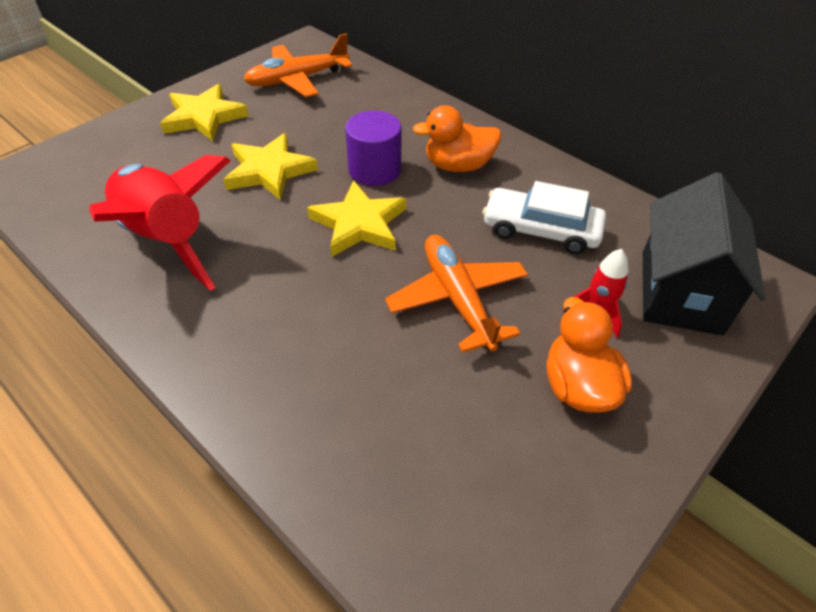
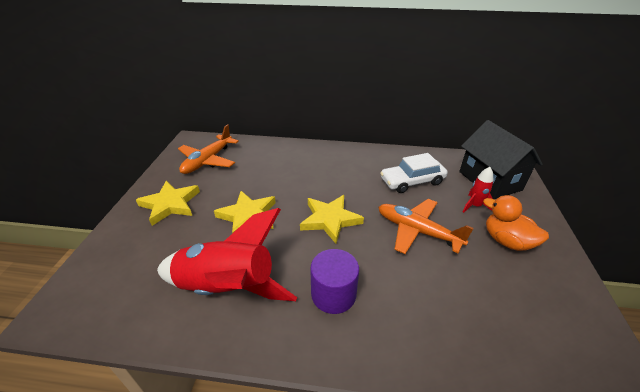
camera: 35 degrees left, 10 degrees down
purple cylinder [345,111,401,186] -> purple cylinder moved to [310,249,359,314]
orange duck [413,105,501,172] -> none

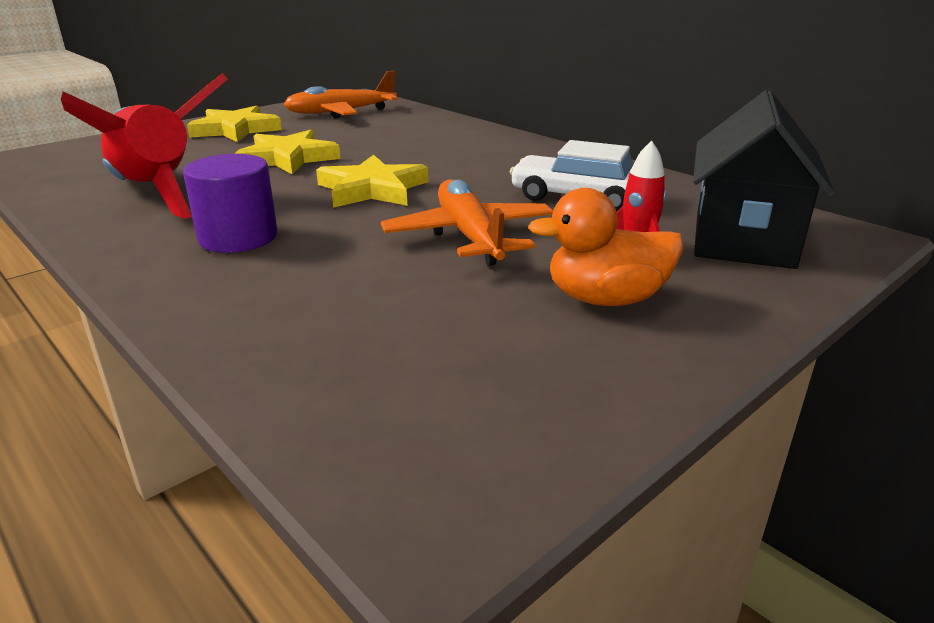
camera: 40 degrees right, 10 degrees down
orange duck [483,195,549,251] -> orange duck turned 90 degrees counterclockwise [528,188,684,306]

